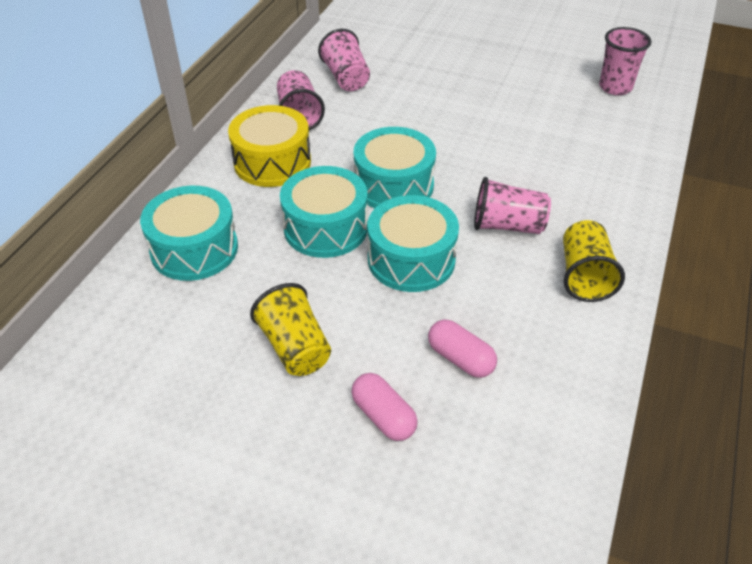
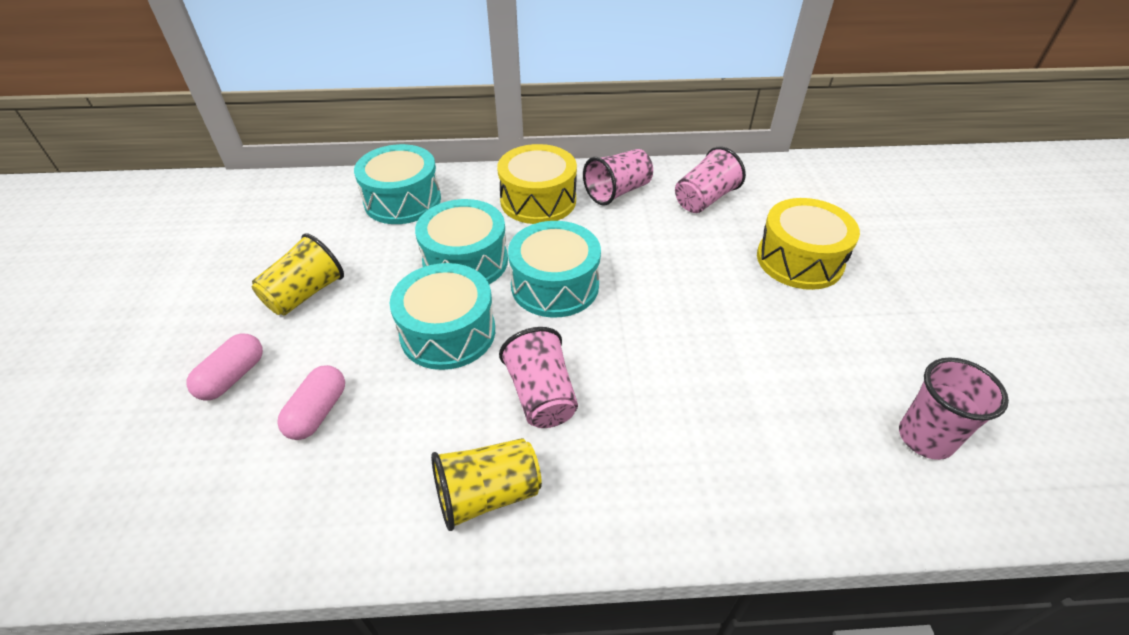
camera: 65 degrees right, 0 degrees up
none -> yellow drum [757,198,860,290]

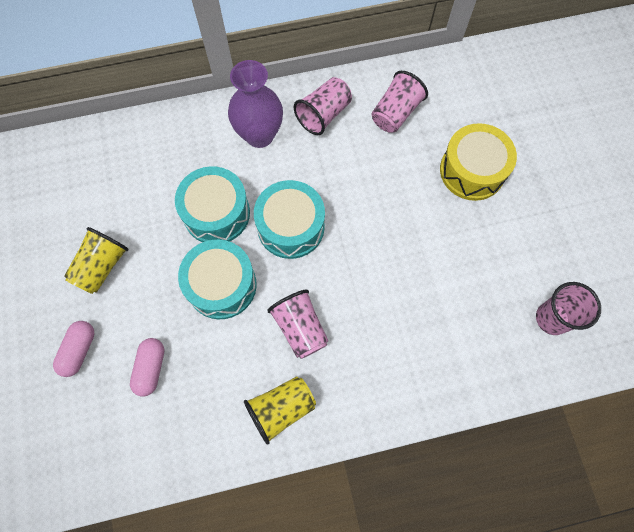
camera: 10 degrees left, 25 degrees up
turquoise drum [354,144,441,224] -> none
yellow drum [497,144,577,224] -> purple vase [228,60,283,148]

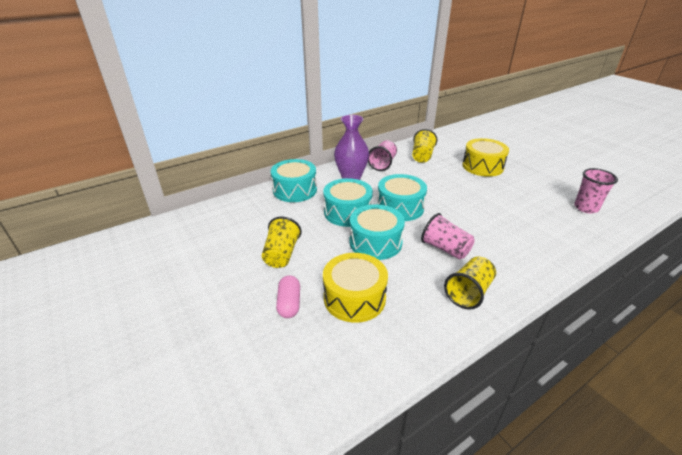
camera: 20 degrees left, 35 degrees down
pink capsule [130,338,165,396] -> yellow drum [323,253,388,323]
pink cup [372,71,428,133] -> yellow cup [412,129,437,163]
none -> turquoise drum [271,159,317,202]

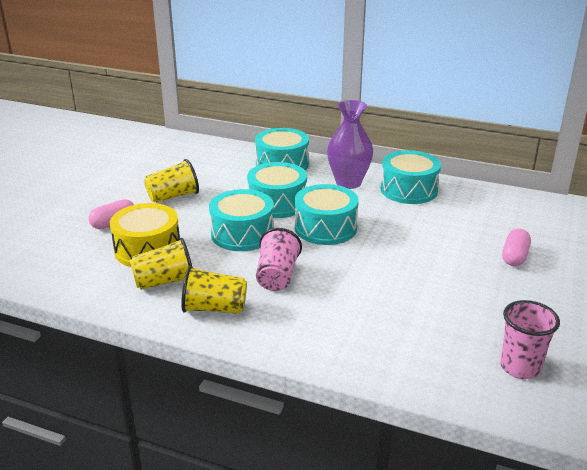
camera: 55 degrees right, 5 degrees down
pink cup [368,140,397,171] -> turquoise drum [381,150,441,204]
yellow cup [412,129,437,163] -> yellow cup moved to [130,238,192,290]
yellow drum [462,138,509,177] -> pink capsule [502,229,531,266]

